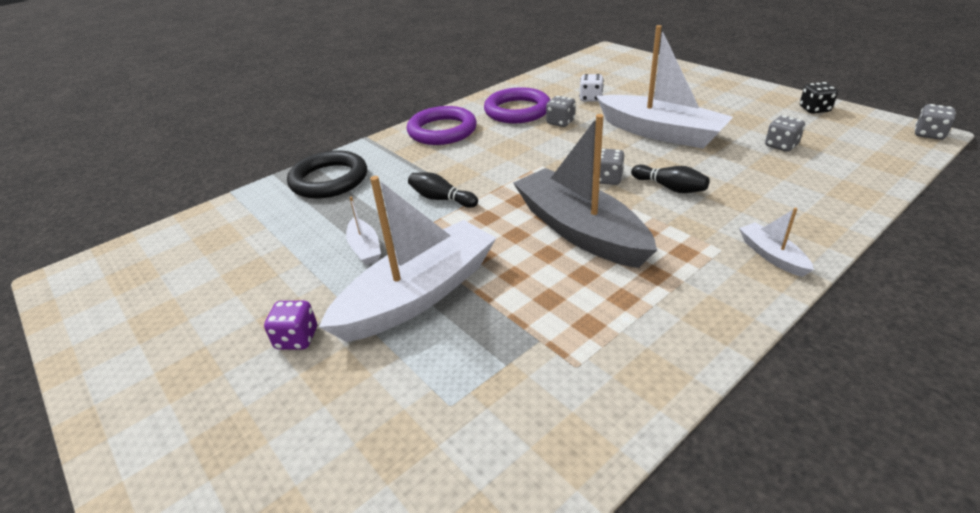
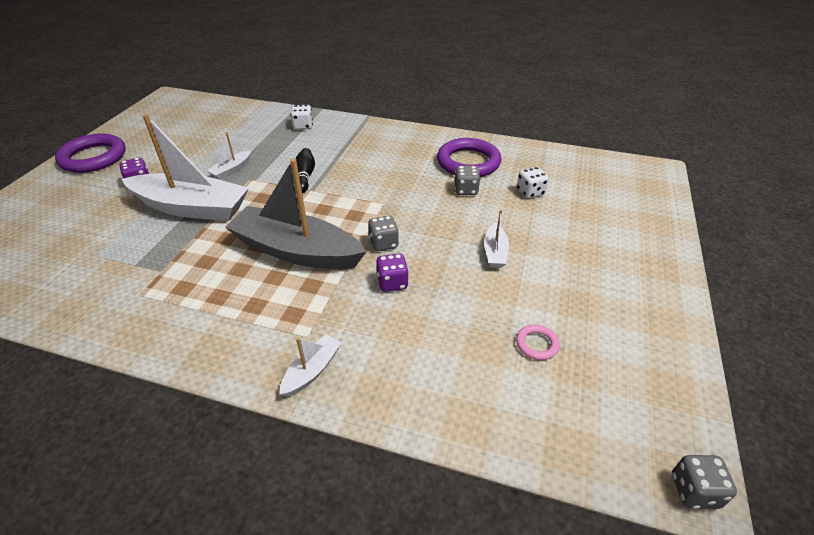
camera: 55 degrees right, 5 degrees up
black ring [287,150,367,199] -> white dice [291,105,313,130]
purple ring [407,106,477,145] -> purple ring moved to [55,133,126,173]
grey boat [513,114,657,268] -> grey boat turned 90 degrees counterclockwise [225,158,367,269]
white boat [596,25,733,149] -> white boat [484,210,509,268], size x0.44
black bowling pin [631,165,710,193] -> purple dice [376,254,409,292]
grey dice [765,115,805,152] -> pink ring [516,325,560,360]
black dice [800,82,838,114] -> none

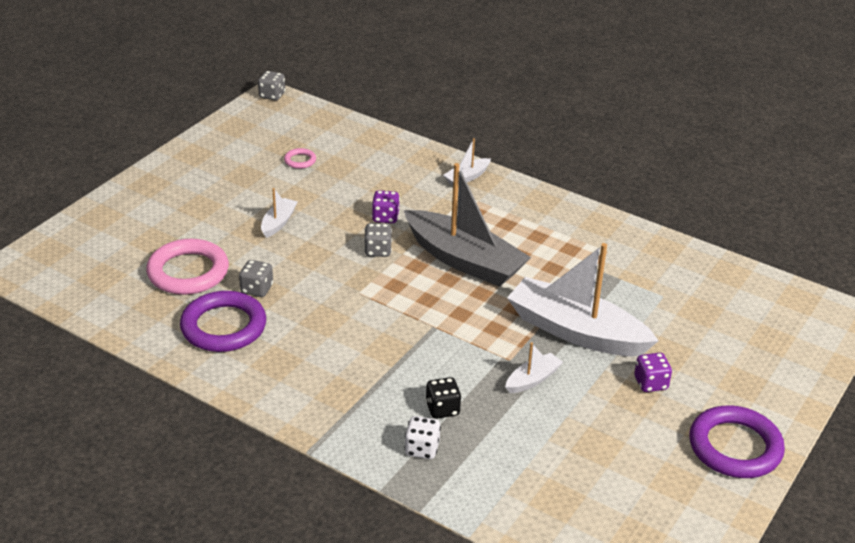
camera: 165 degrees left, 5 degrees down
black bowling pin [296,148,315,193] -> none
white dice [517,167,549,198] -> pink ring [146,239,229,295]
none -> black dice [425,377,462,419]

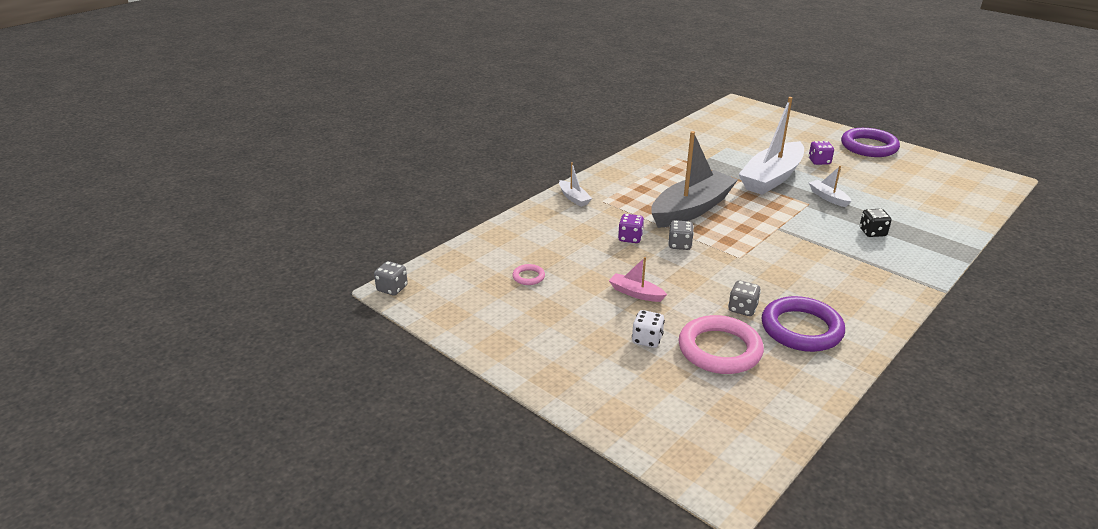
camera: 80 degrees left, 5 degrees down
white boat [261,188,298,238] -> pink boat [609,257,667,302]
white dice [404,416,441,459] -> white dice moved to [632,310,665,348]

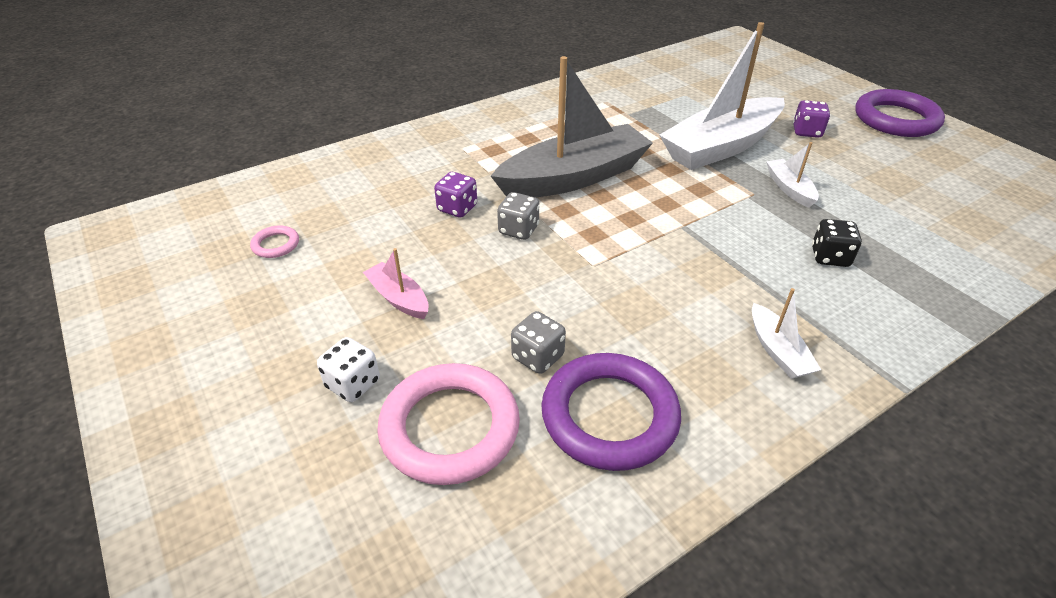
camera: 15 degrees right, 10 degrees up
grey dice [374,261,408,295] -> none
white boat [559,162,592,207] -> white boat moved to [752,288,821,379]

